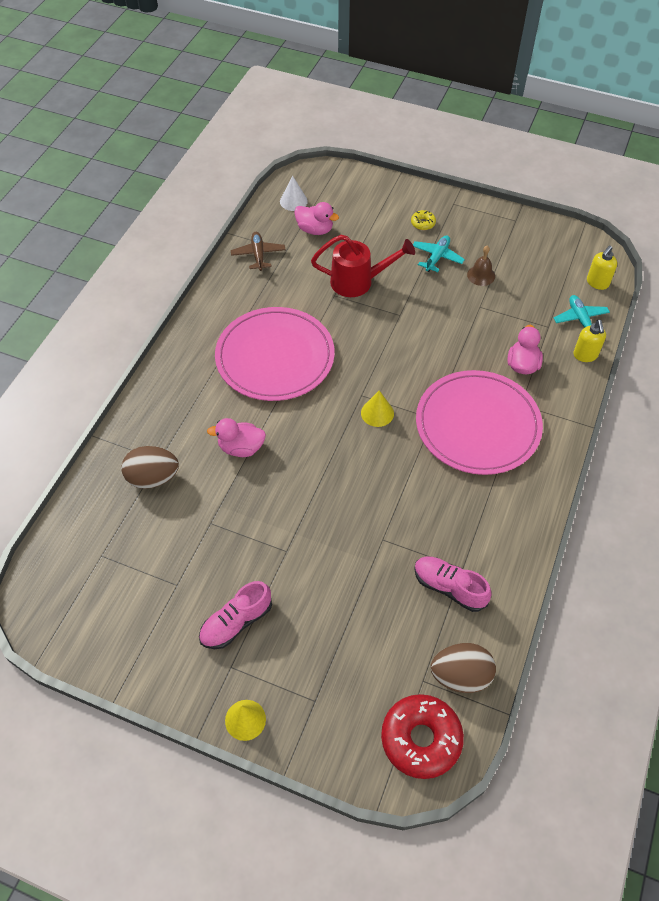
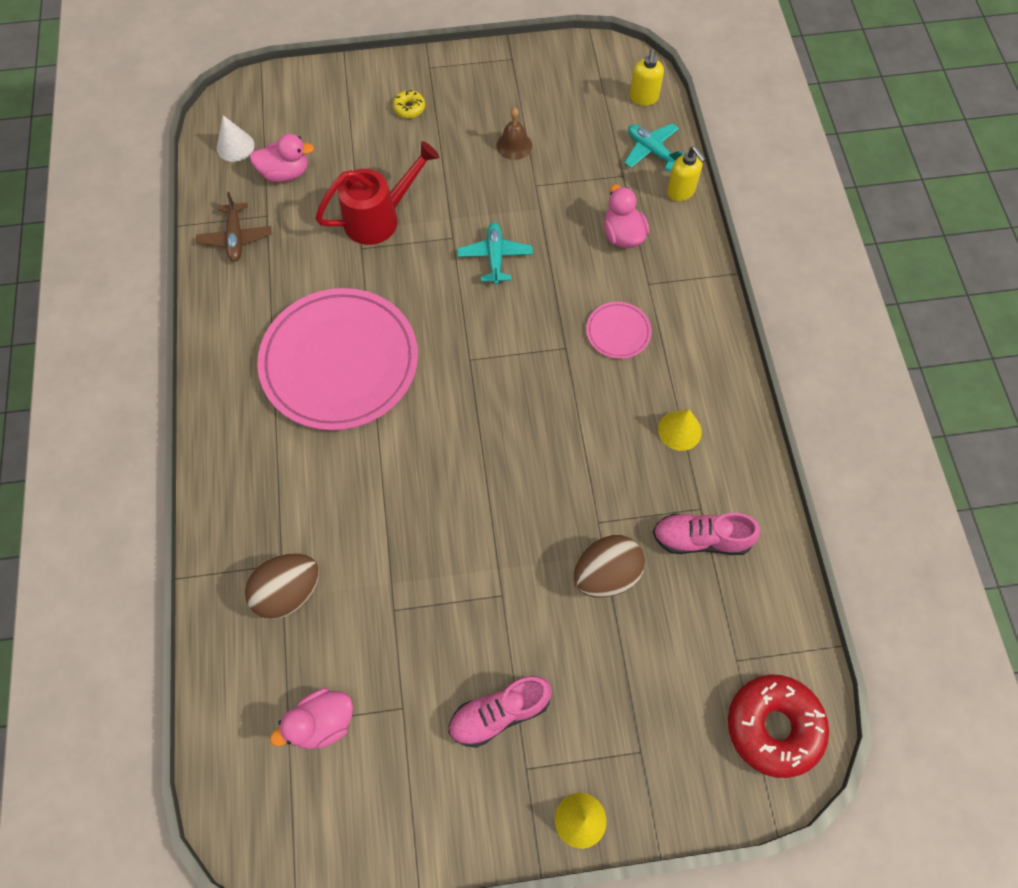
camera: 30 degrees left, 10 degrees up
pink shoe [199,581,272,649] -> pink shoe turned 45 degrees clockwise [448,676,552,748]
pink duck [207,418,266,457] -> pink duck moved to [270,688,353,749]
brown plane [231,232,286,271] -> brown plane turned 150 degrees counterclockwise [196,192,272,262]
yellow cone [361,390,394,427] -> yellow cone moved to [658,409,702,451]
turquoise plane [413,235,465,272] -> turquoise plane moved to [457,222,533,285]
pink plate [416,370,543,475] -> pink plate [586,302,652,359], size x0.42
brown egg [431,643,496,693] -> brown egg moved to [574,535,645,598]

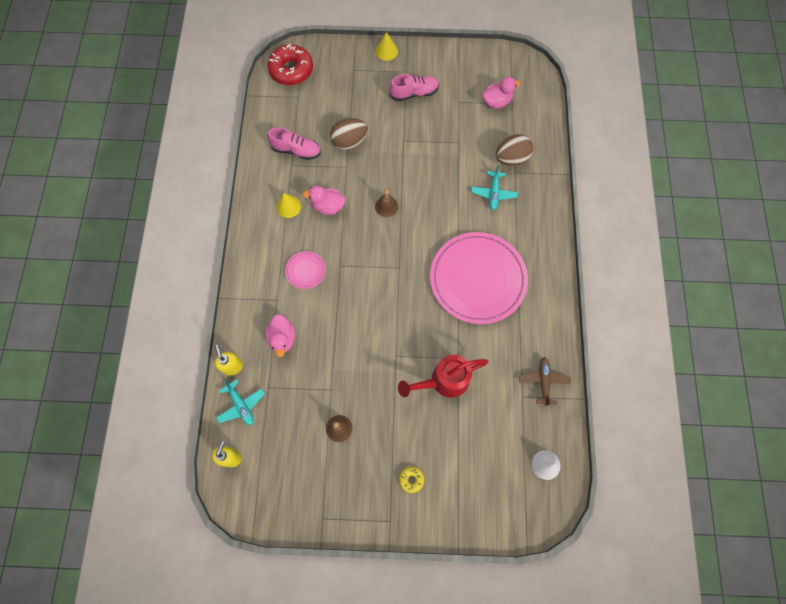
camera: 170 degrees left, 5 degrees up
pink duck [250,134,314,182] -> pink duck moved to [303,186,346,215]
turquoise plane [457,222,533,285] -> turquoise plane moved to [471,165,518,210]
none -> brown bell [375,189,398,217]

